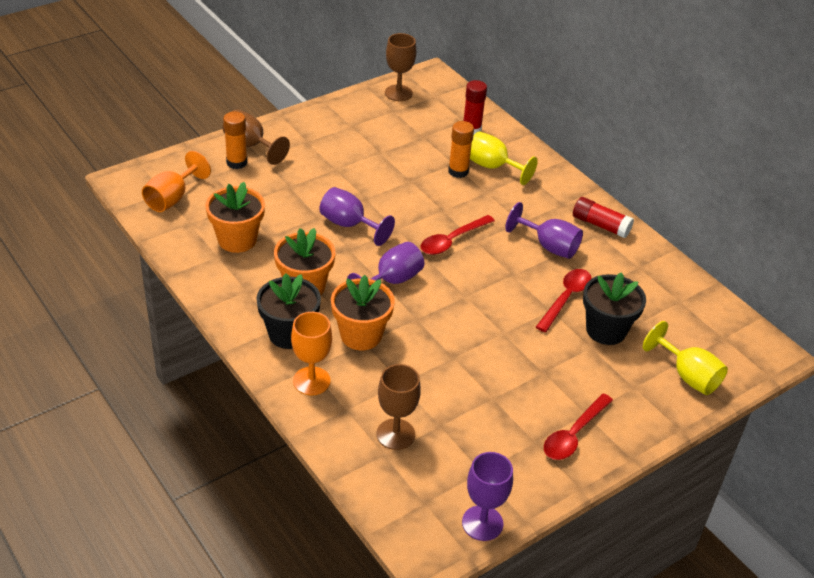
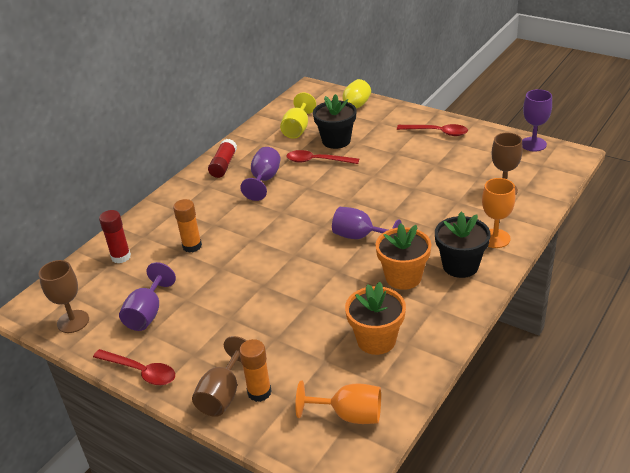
camera: 105 degrees left, 5 degrees down
purple goblet [319,187,395,246] -> purple goblet moved to [119,262,176,331]
orange flower pot [331,275,395,350] -> none
red spoon [421,215,495,255] -> red spoon moved to [93,349,175,385]
yellow goblet [470,131,538,185] -> yellow goblet moved to [280,93,316,139]

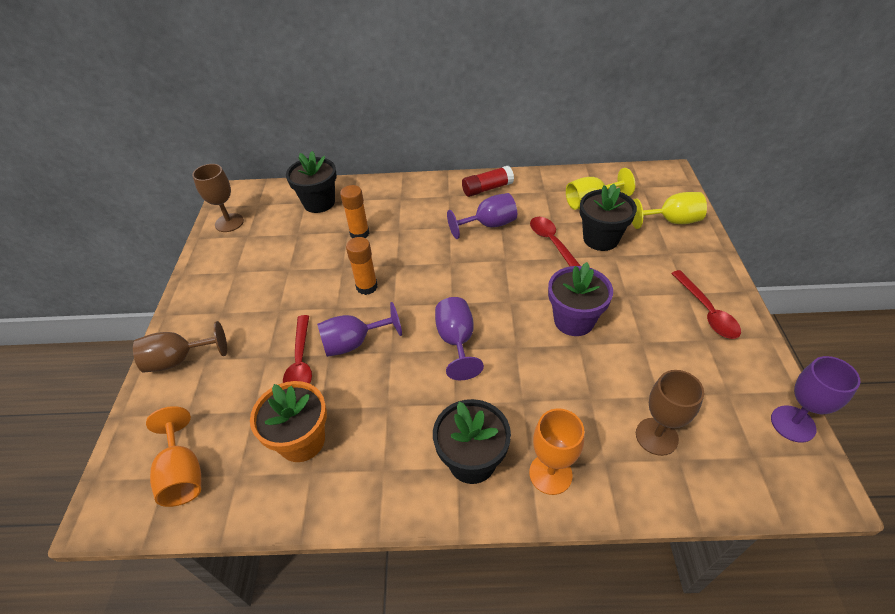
camera: 55 degrees right, 10 degrees up
red spoon [93,349,175,385] -> red spoon moved to [283,315,312,384]
red glue stick [99,210,131,263] -> black flower pot [286,151,337,213]
purple goblet [119,262,176,331] -> purple goblet moved to [317,302,402,357]
orange glue stick [239,339,271,402] -> orange glue stick moved to [346,237,378,295]
orange flower pot [375,223,432,290] -> none
none -> purple flower pot [548,262,613,336]

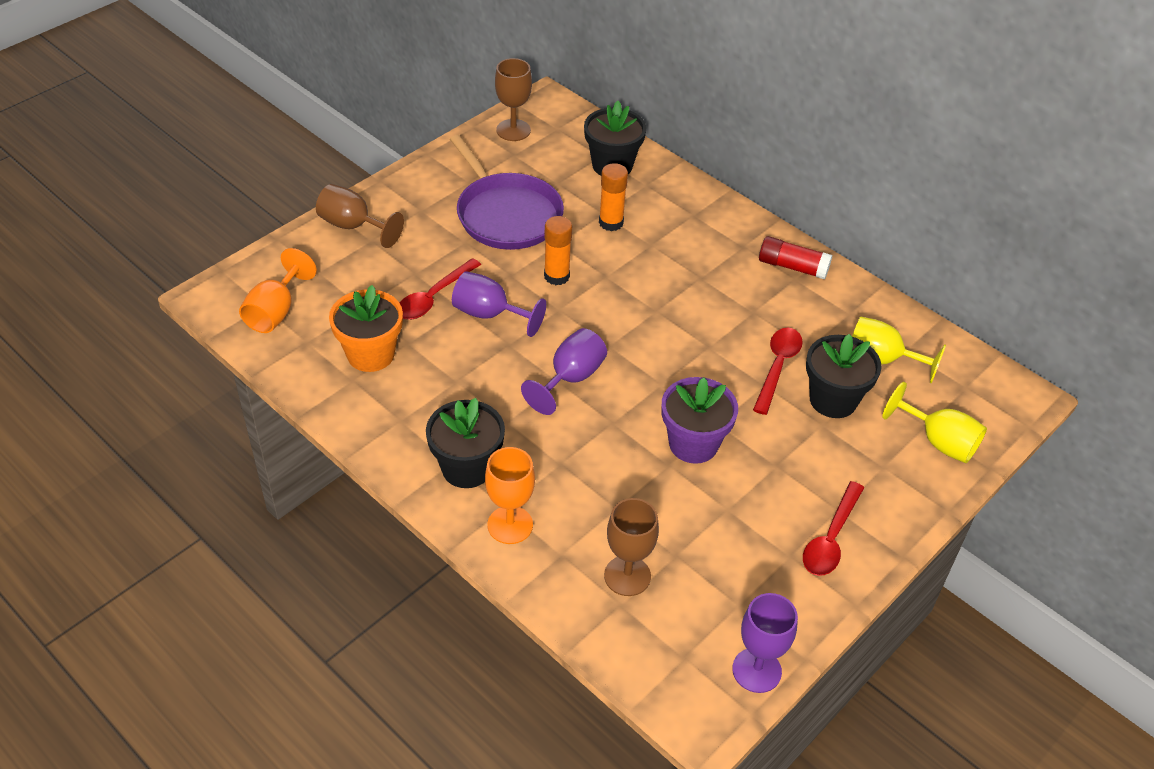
camera: 40 degrees right, 0 degrees up
purple goblet [447,193,517,239] -> none
none -> purple pan [450,135,564,250]

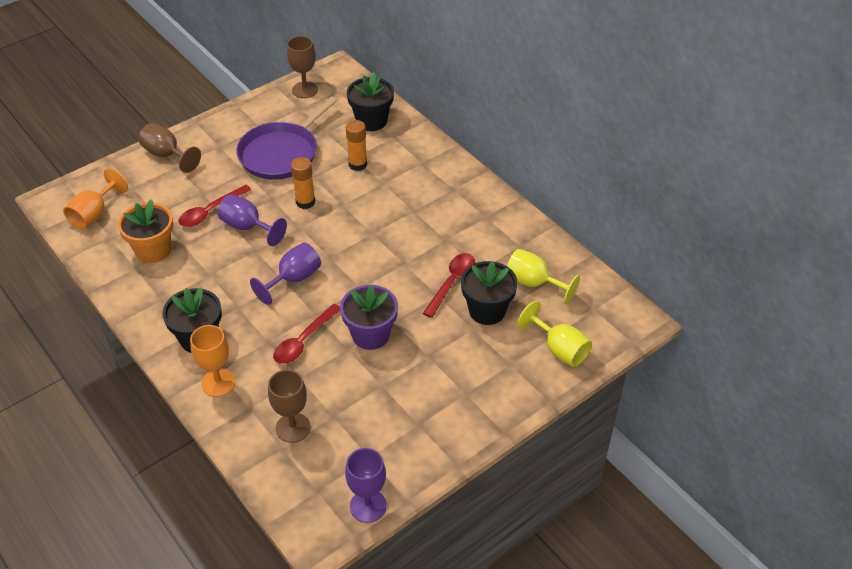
camera: 10 degrees right, 0 degrees up
purple pan [450,135,564,250] -> purple pan turned 60 degrees clockwise [236,97,337,180]
red glue stick [759,236,832,279] -> none
red spoon [803,481,864,576] -> red spoon moved to [273,304,340,364]

